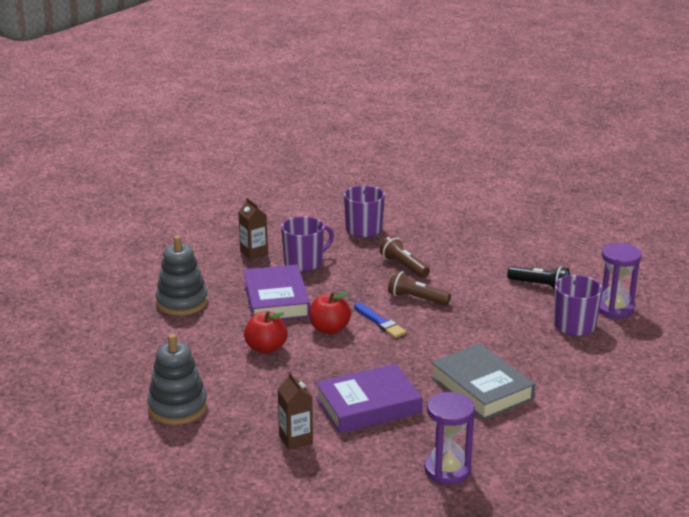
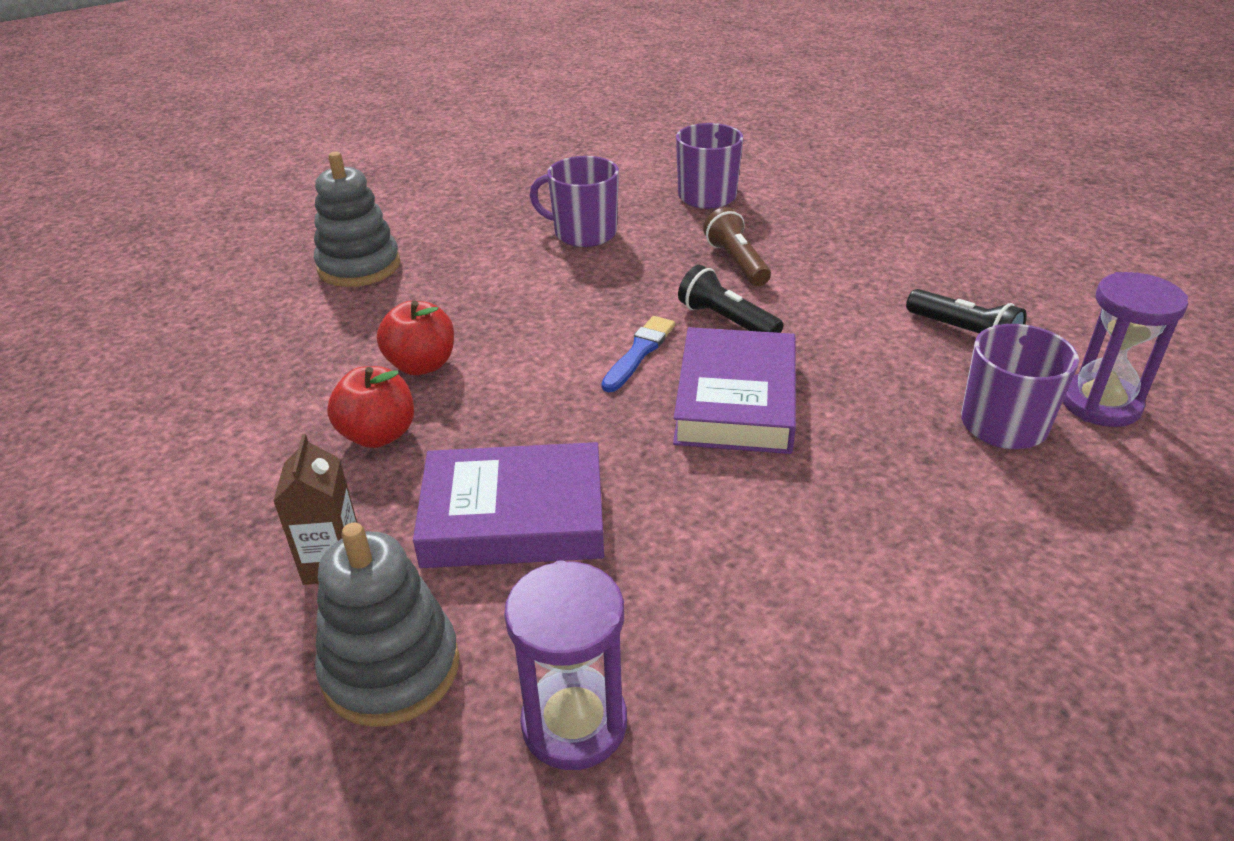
camera: 20 degrees right, 10 degrees up
grey stacking toy [147,334,207,425] -> grey stacking toy moved to [315,523,459,727]
brown carton [238,198,268,260] -> none
purple book [243,265,310,320] -> purple book moved to [673,327,796,454]
purple mug [281,216,334,271] -> purple mug turned 150 degrees counterclockwise [530,156,619,247]
red apple [310,292,351,334] -> red apple moved to [327,366,414,448]
blue brush [354,303,406,338] -> blue brush turned 135 degrees counterclockwise [601,316,675,392]
brown flashlight [388,270,451,306] -> black flashlight [678,265,783,333]
grey book [431,343,535,420] -> none

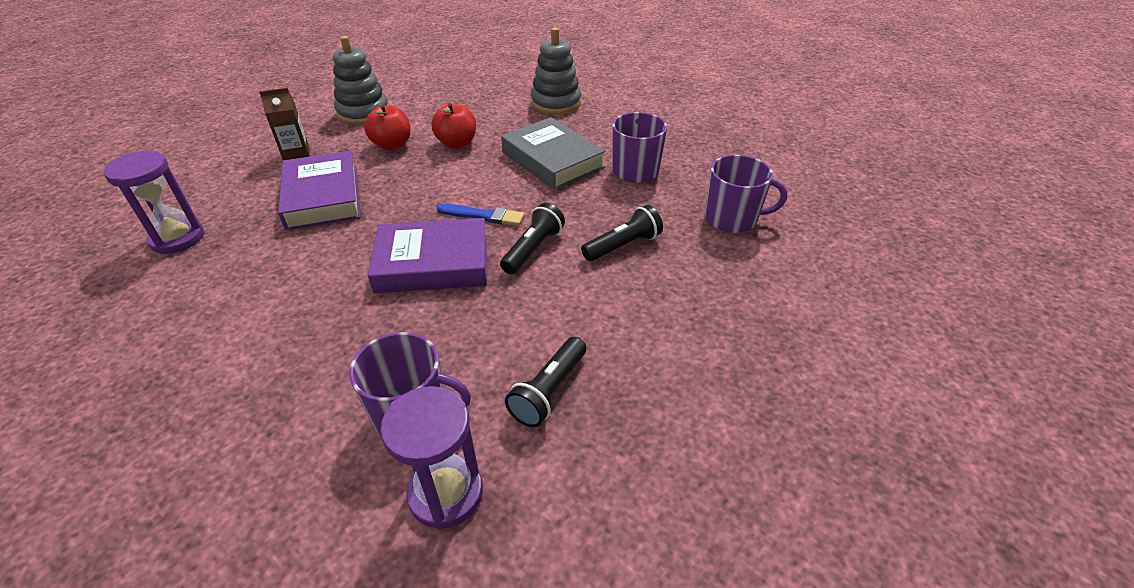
camera: 75 degrees right, 5 degrees up
grey stacking toy [315,523,459,727] -> grey stacking toy moved to [333,36,389,125]
brown flashlight [703,207,771,286] -> black flashlight [581,205,663,261]
none -> grey book [501,117,606,190]

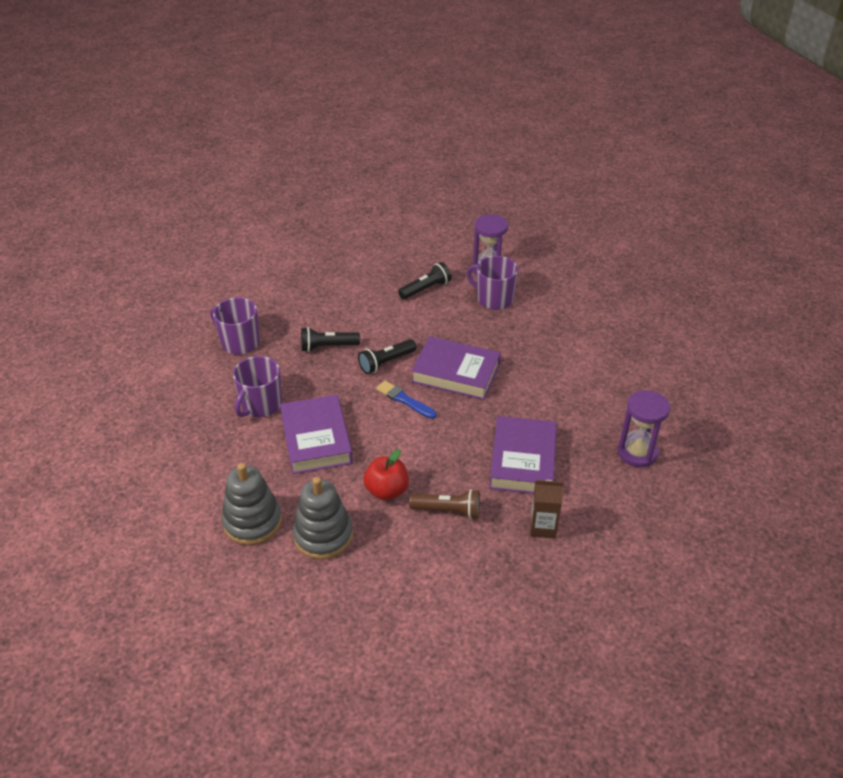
camera: 155 degrees left, 0 degrees up
grey stacking toy [333,36,389,125] -> grey stacking toy moved to [292,477,353,560]
red apple [364,104,411,150] -> brown flashlight [409,489,480,519]
grey book [501,117,606,190] -> purple book [280,395,353,474]

